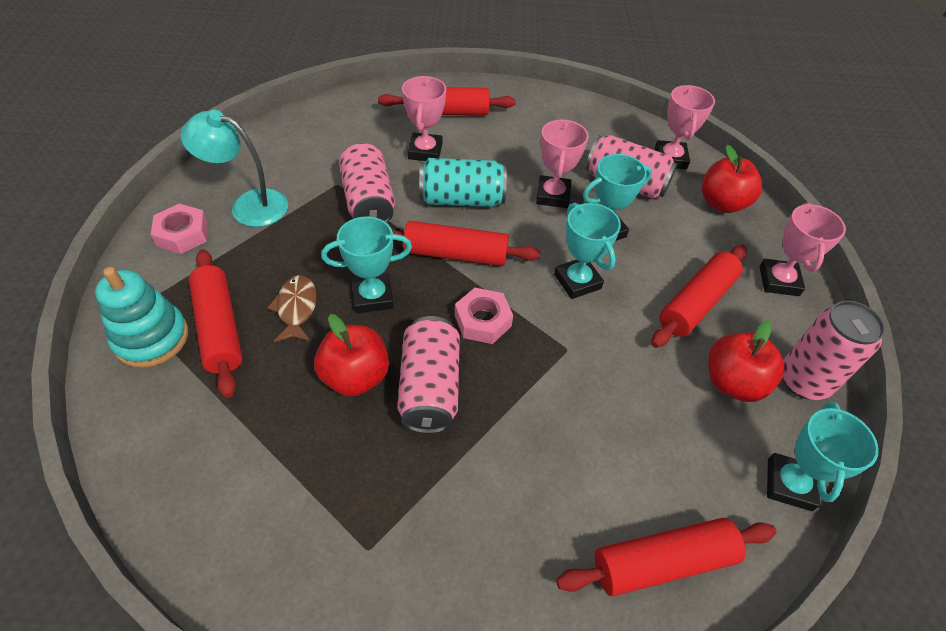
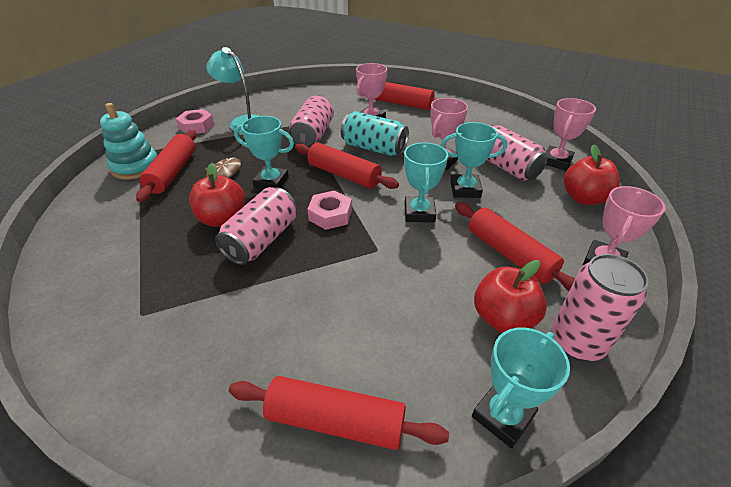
camera: 30 degrees right, 10 degrees down
red rolling pin [651,245,747,348] -> red rolling pin turned 75 degrees clockwise [455,202,575,291]

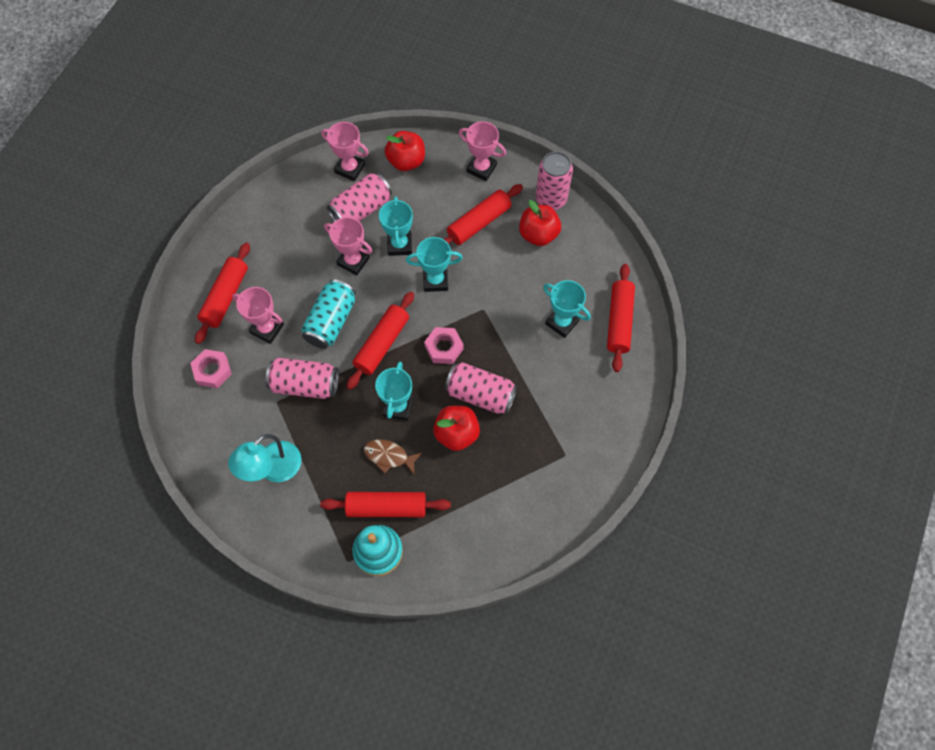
camera: 95 degrees left, 25 degrees up
pink nut [176,109,215,134] -> pink nut moved to [190,349,232,388]
turquoise trophy [472,327,570,448] -> turquoise trophy moved to [543,280,591,338]

